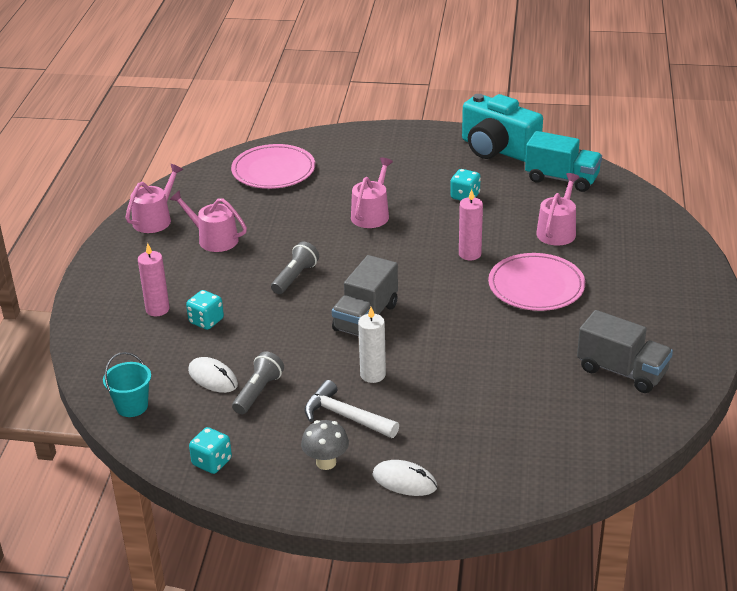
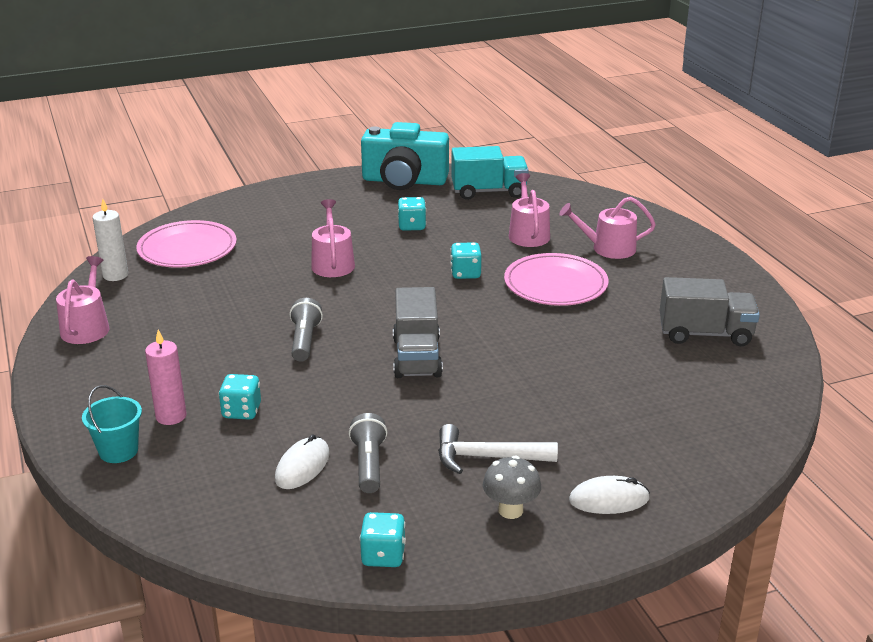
camera: 30 degrees left, 5 degrees down
turquoise bucket [103,352,151,417] -> turquoise bucket moved to [82,385,142,463]
pink watering can [169,190,247,252] -> pink watering can moved to [559,197,656,259]
white mouse [188,357,238,393] -> white mouse turned 75 degrees counterclockwise [275,434,330,489]
white candle [358,307,386,383] -> white candle moved to [92,199,128,281]
pink candle [459,189,483,260] -> turquoise dice [450,242,482,279]

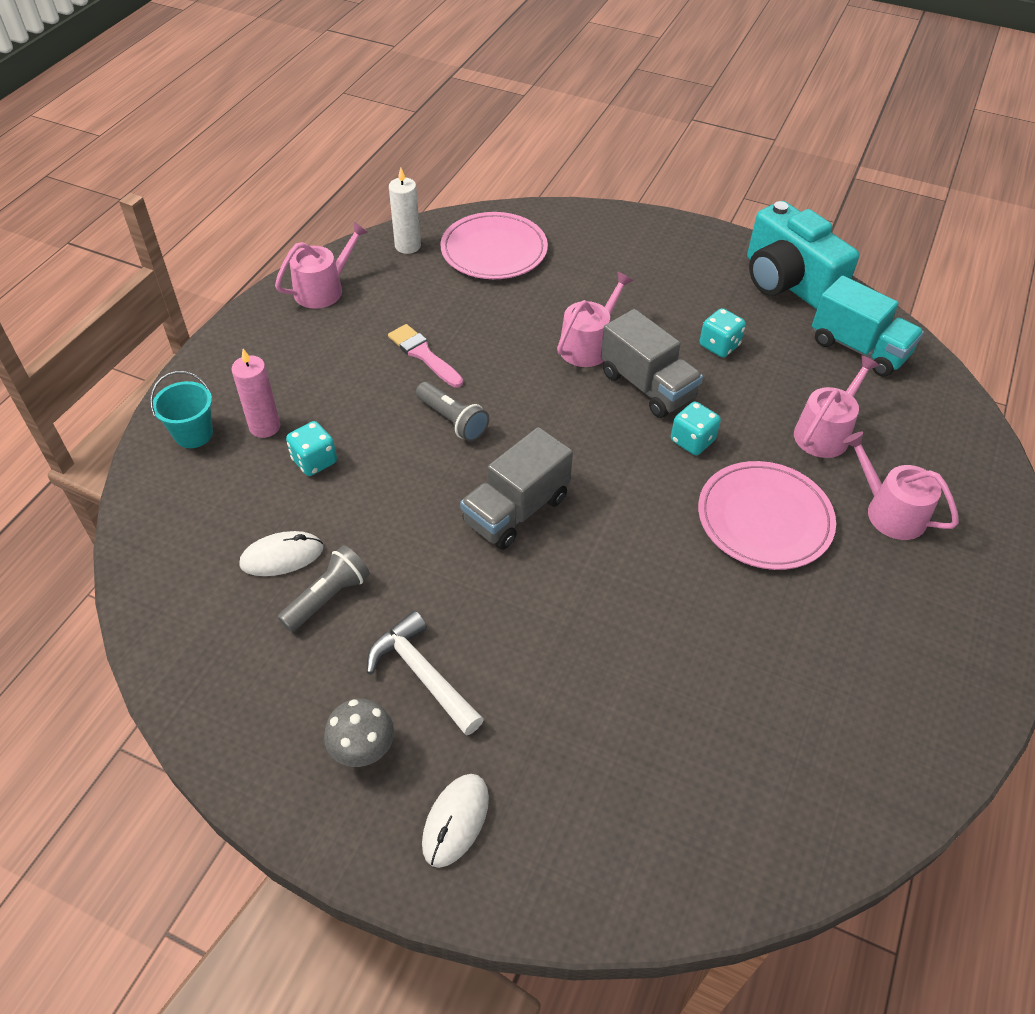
camera: 45 degrees right, 20 degrees up
grey flashlight [290,298,323,362] -> grey flashlight turned 90 degrees clockwise [416,382,489,442]
turquoise dice [360,512,406,567] -> none
white mouse [569,476,650,514] -> white mouse turned 75 degrees clockwise [422,774,489,868]
grey truck [660,277,760,346] -> grey truck moved to [601,309,703,418]
none -> pink brush [388,324,463,388]

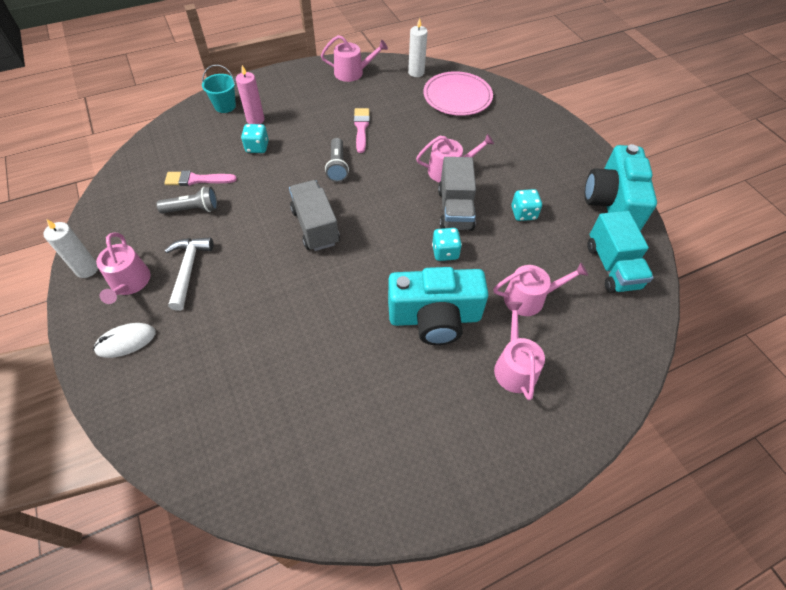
camera: 40 degrees right, 5 degrees up
white mouse [239,531,323,576] -> pink brush [164,171,237,186]
grey mushroom [324,699,394,767] -> pink watering can [96,233,150,304]
grey truck [460,427,573,550] -> grey truck turned 75 degrees clockwise [289,180,340,251]
pink plate [698,461,836,570] -> turquoise camera [388,267,489,345]
none -> white candle [43,219,98,278]

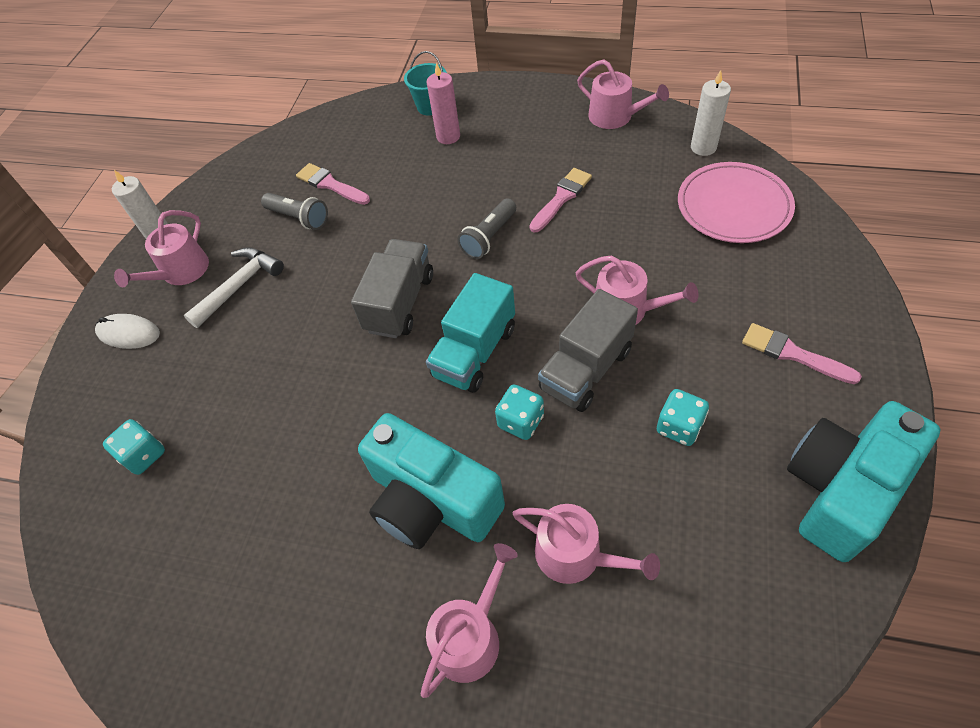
camera: 45 degrees right, 0 degrees up
turquoise dice [241,124,268,153] -> turquoise dice moved to [103,419,165,475]
turquoise truck [587,211,654,293] -> turquoise truck moved to [426,273,515,393]
none -> pink brush [742,323,862,384]

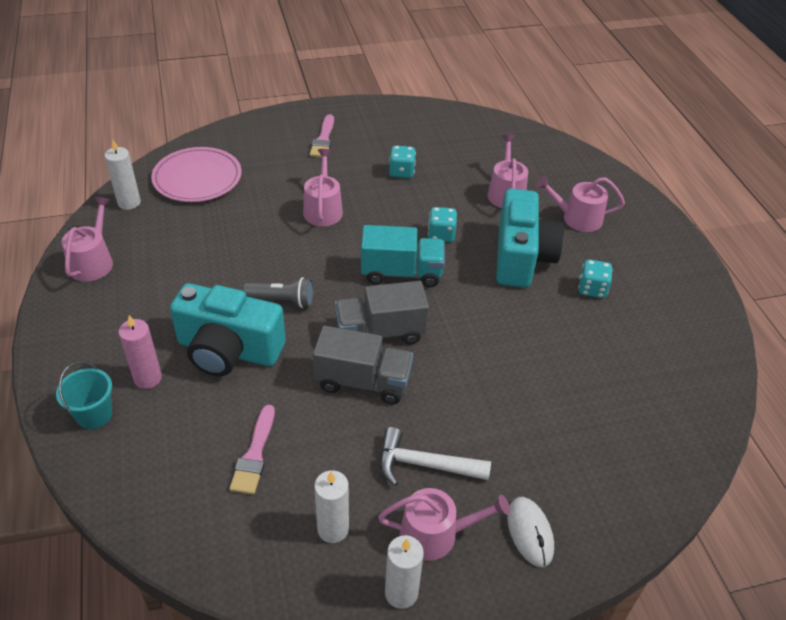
camera: 125 degrees left, 10 degrees down
turquoise dice [103,419,165,475] -> turquoise dice moved to [578,259,613,298]
grey flashlight [261,193,328,230] -> none
pink brush [530,168,592,232] -> none
grey truck [538,289,638,412] -> grey truck moved to [313,326,413,404]
turquoise camera [787,401,941,562] -> turquoise camera moved to [170,283,286,376]
none -> white candle [314,470,349,543]

